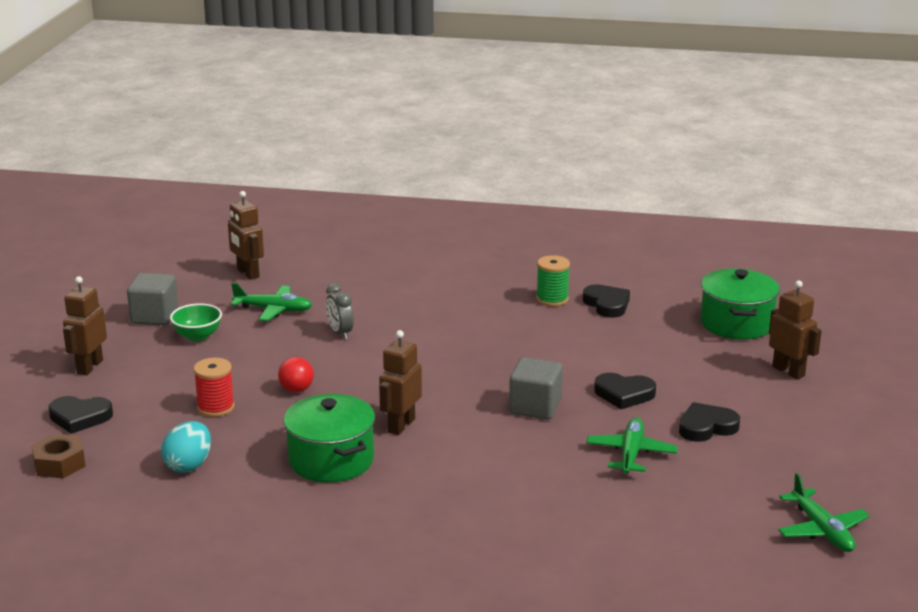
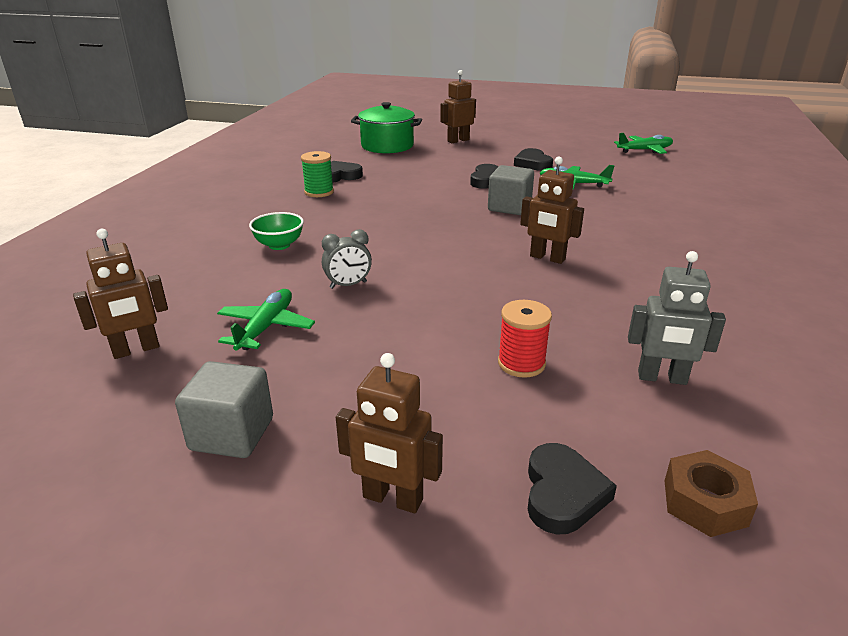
camera: 85 degrees left, 5 degrees up
turquoise egg [161,421,211,473] -> grey robot [628,251,726,385]
green bowl [170,303,222,341] -> green bowl moved to [249,212,304,250]
red ball [278,357,314,392] -> none
green pot [283,394,375,482] -> none

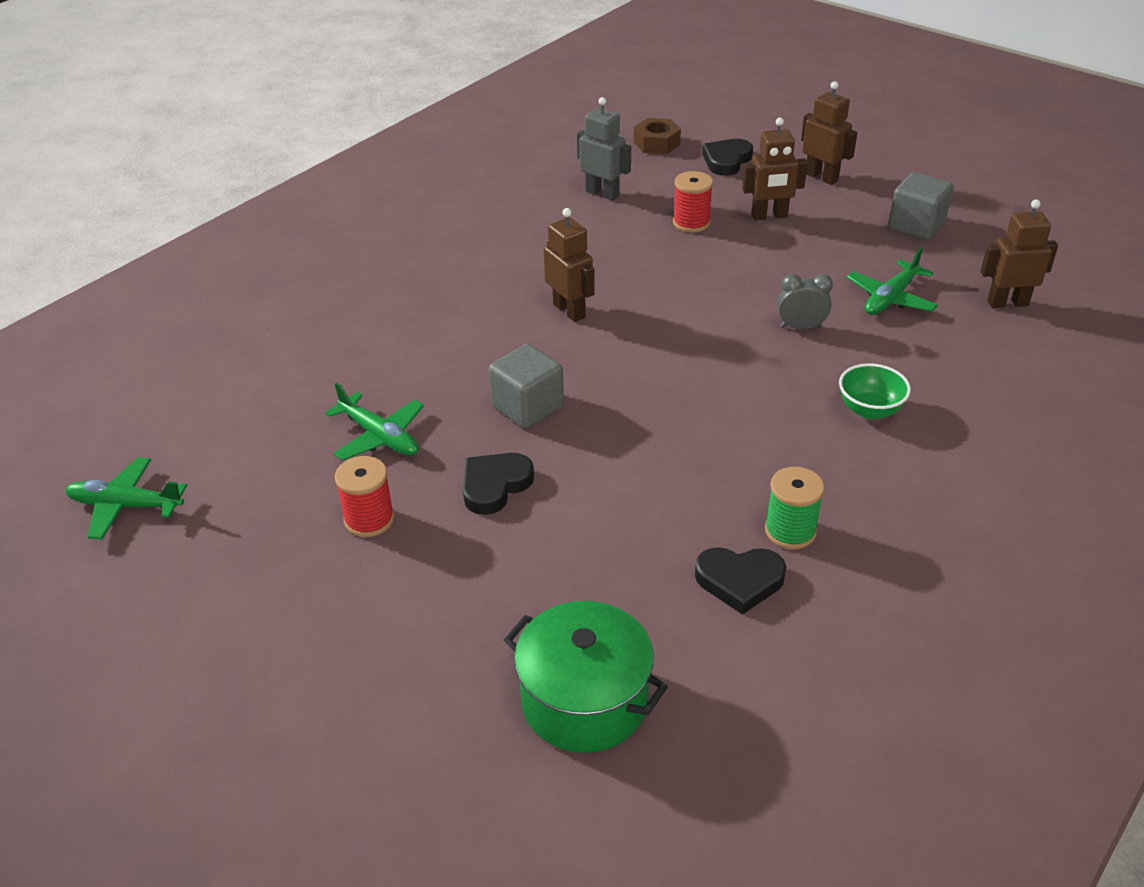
camera: 155 degrees left, 10 degrees up
brown robot [440,70,476,143] -> brown robot moved to [742,118,808,220]
black heart [514,148,553,171] -> red spool [335,456,394,537]

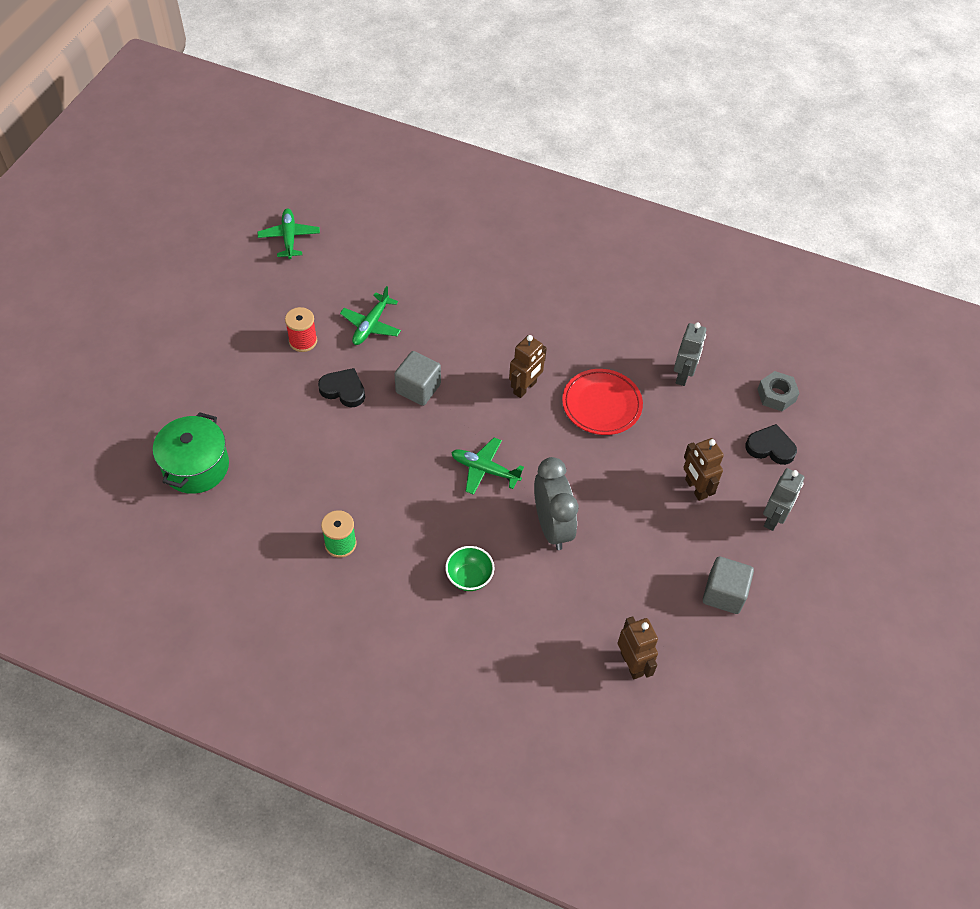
camera: 70 degrees right, 15 degrees up
brown nut [634,118,681,154] -> grey nut [757,371,799,411]
red spool [673,171,713,233] -> none
black heart [695,547,786,615] -> none
grey clock [778,274,833,329] -> grey clock [534,457,578,550], size x1.88
brown robot [801,81,858,185] -> grey robot [763,468,805,531]
green plane [847,248,938,315] -> green plane moved to [451,438,524,495]
none -> red plate [562,369,643,435]

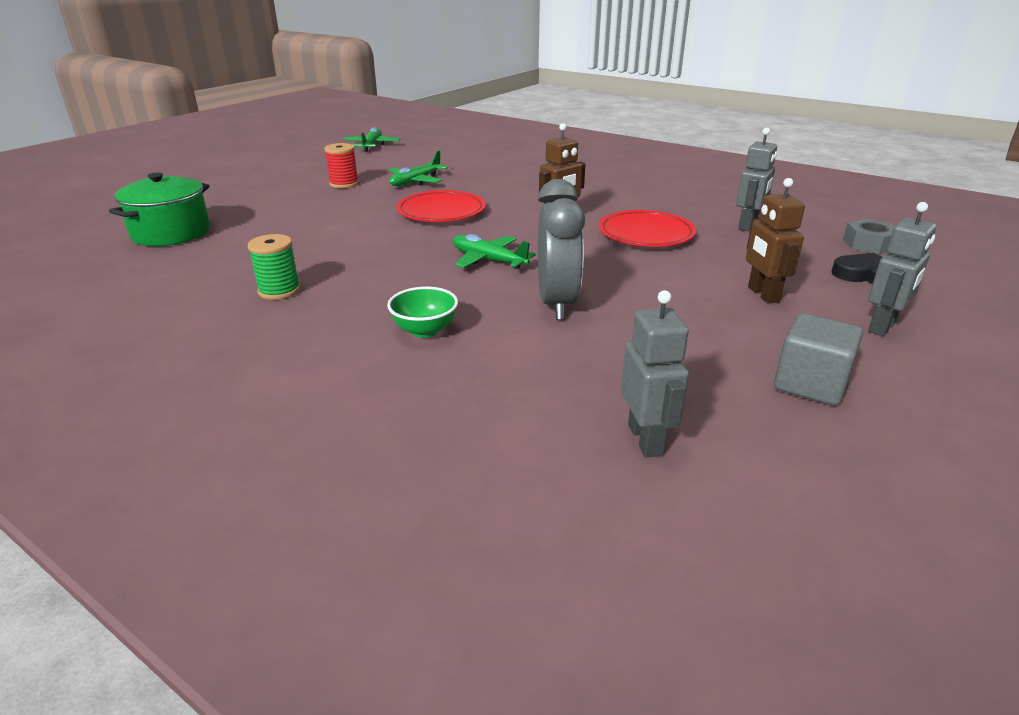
camera: 15 degrees right, 25 degrees down
black heart [318,368,365,408] -> none
grey cube [395,351,441,406] -> red plate [396,190,486,222]
brown robot [618,616,658,679] -> grey robot [621,290,689,458]

